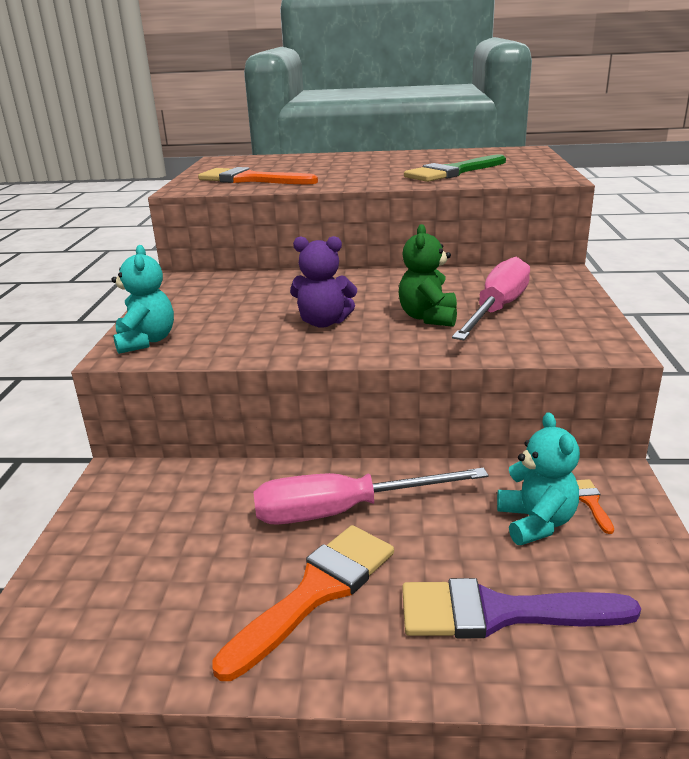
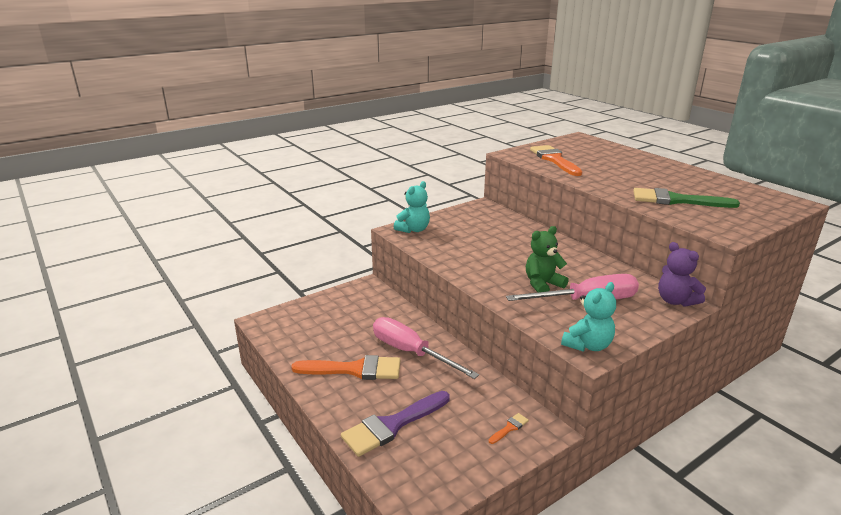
camera: 50 degrees right, 0 degrees up
purple teddy bear [290,236,357,328] -> purple teddy bear moved to [658,242,706,307]
purple brush [402,578,641,638] -> purple brush turned 90 degrees counterclockwise [341,391,450,457]
turquoise teddy bear [497,412,580,545] -> turquoise teddy bear moved to [561,282,616,352]

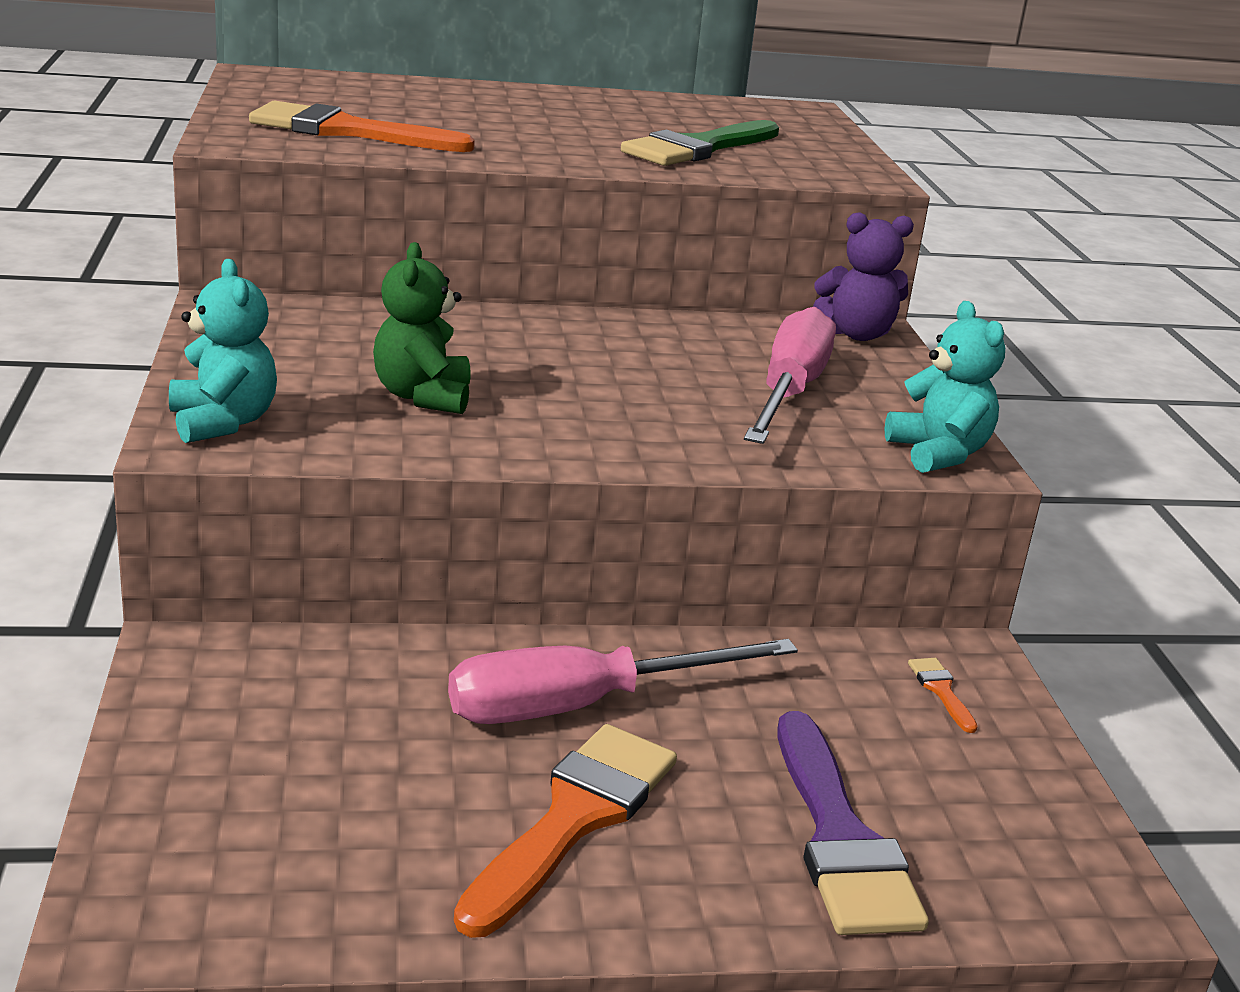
camera: 65 degrees left, 0 degrees up
green teddy bear [526,226,569,292] -> green teddy bear moved to [373,242,471,414]

